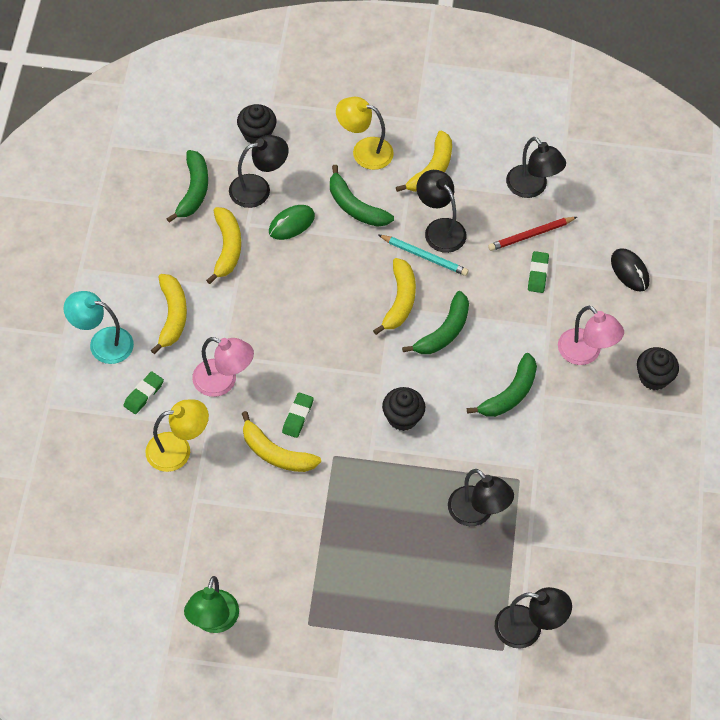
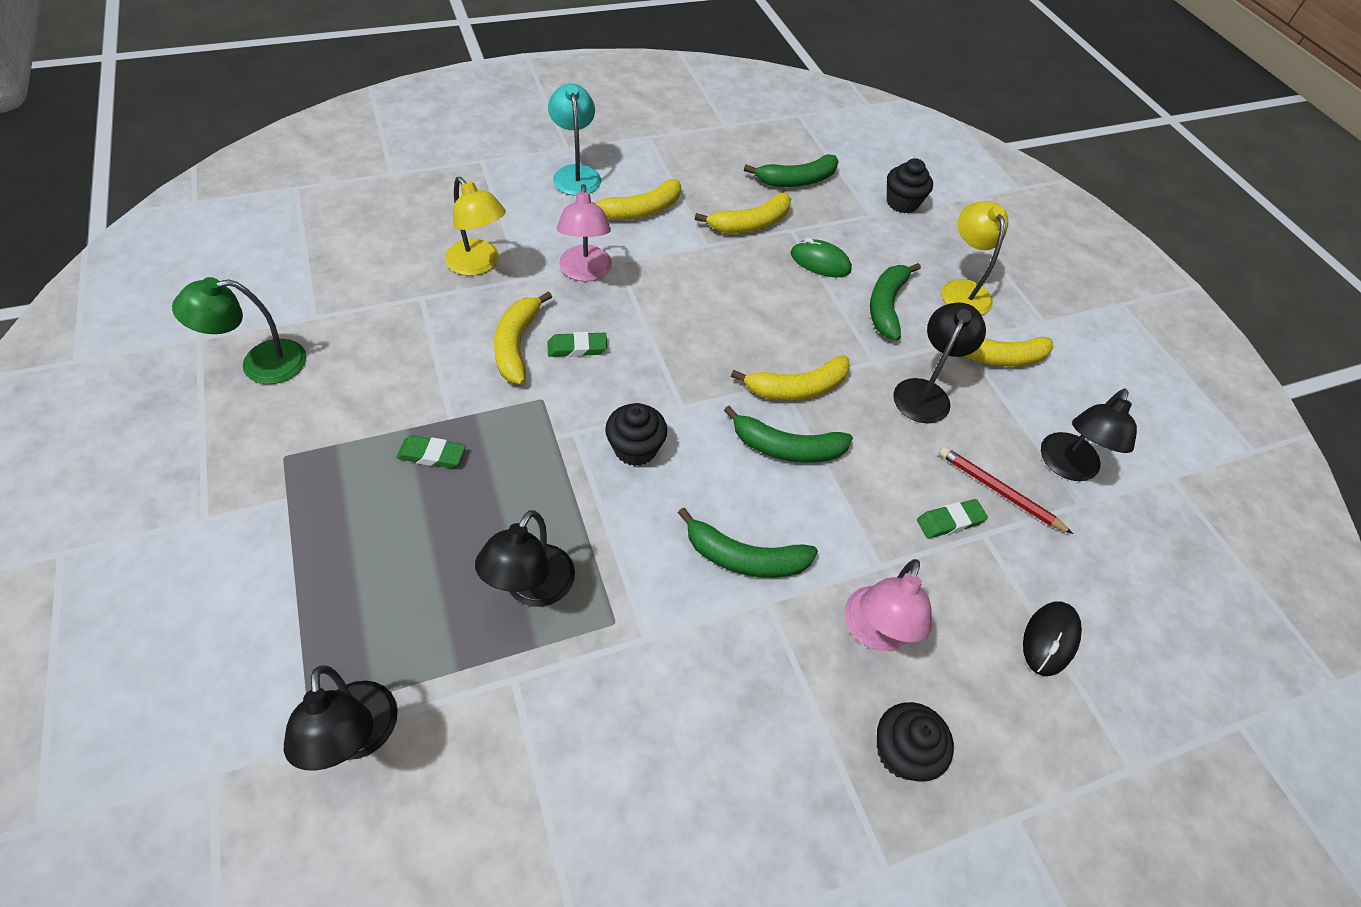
camera: 60 degrees right, 5 degrees down
green eraser [123,371,164,414] -> green eraser moved to [396,435,466,468]
black lamp [229,135,289,208] -> none
turquoise pencil [378,235,469,276] -> none

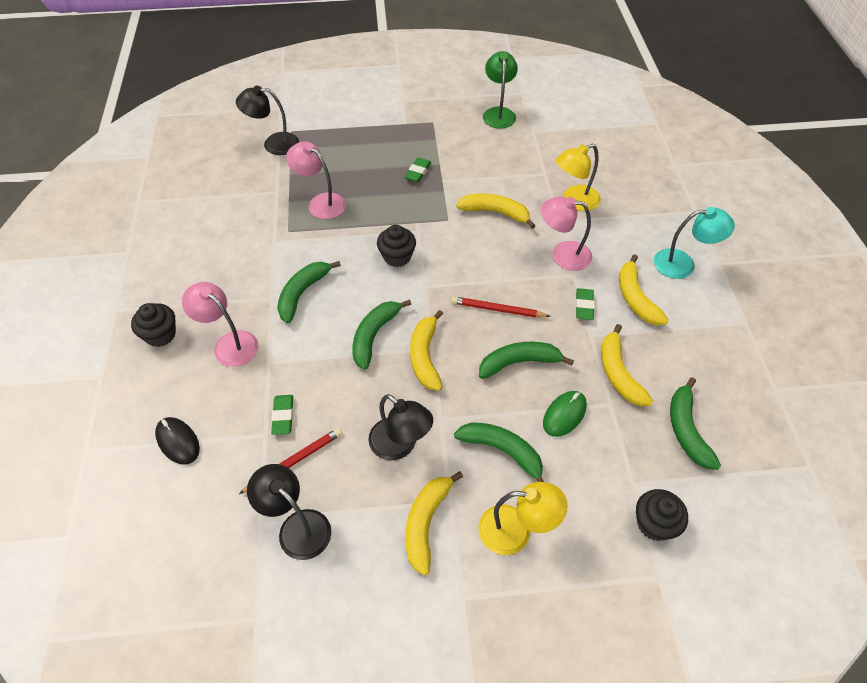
camera: 110 degrees right, 0 degrees up
black lamp [475,510,575,607] -> pink lamp [286,141,346,219]
green eraser [547,332,607,357] -> green eraser moved to [576,288,595,320]
none -> red pencil [451,296,551,318]
none -> green banana [479,342,574,379]

